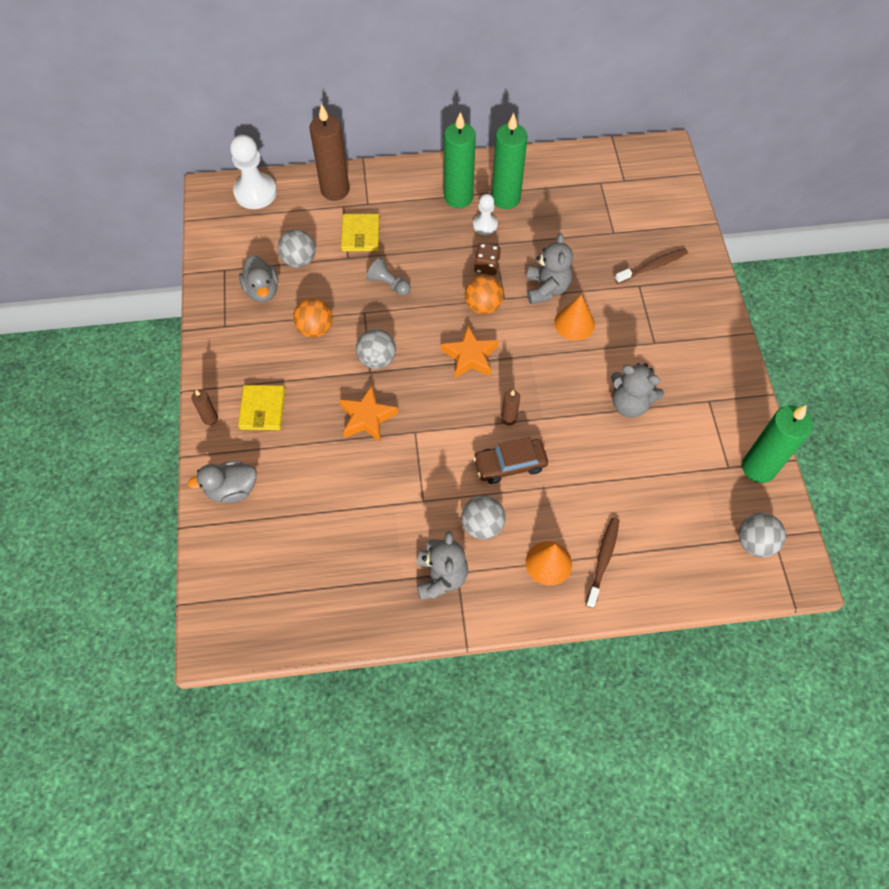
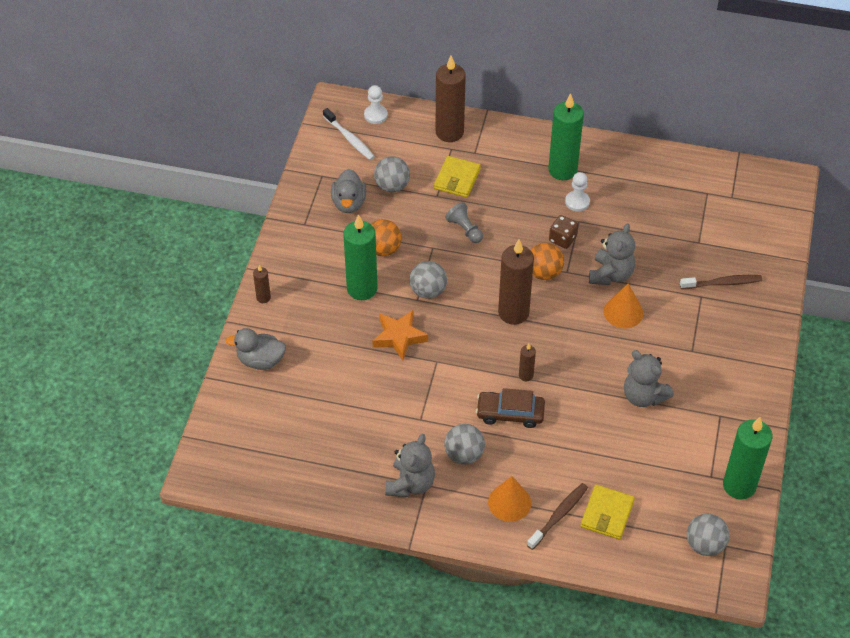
camera: 20 degrees right, 10 degrees down
white pawn [230,135,277,209] -> white pawn [364,85,388,124], size x0.57
yellow wallet [238,385,285,430] -> yellow wallet moved to [581,485,635,540]
orange star [441,326,499,378] -> brown candle [498,239,534,325]
green candle [492,113,527,209] -> green candle moved to [343,214,378,300]
none -> white toothbrush [323,108,375,160]

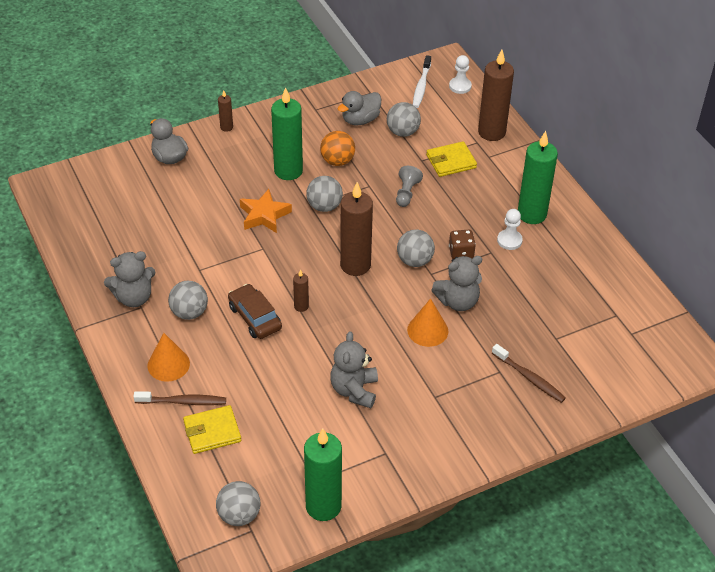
camera: 50 degrees right, 5 degrees down
orange ball [531,243,564,280] -> grey ball [397,229,435,267]

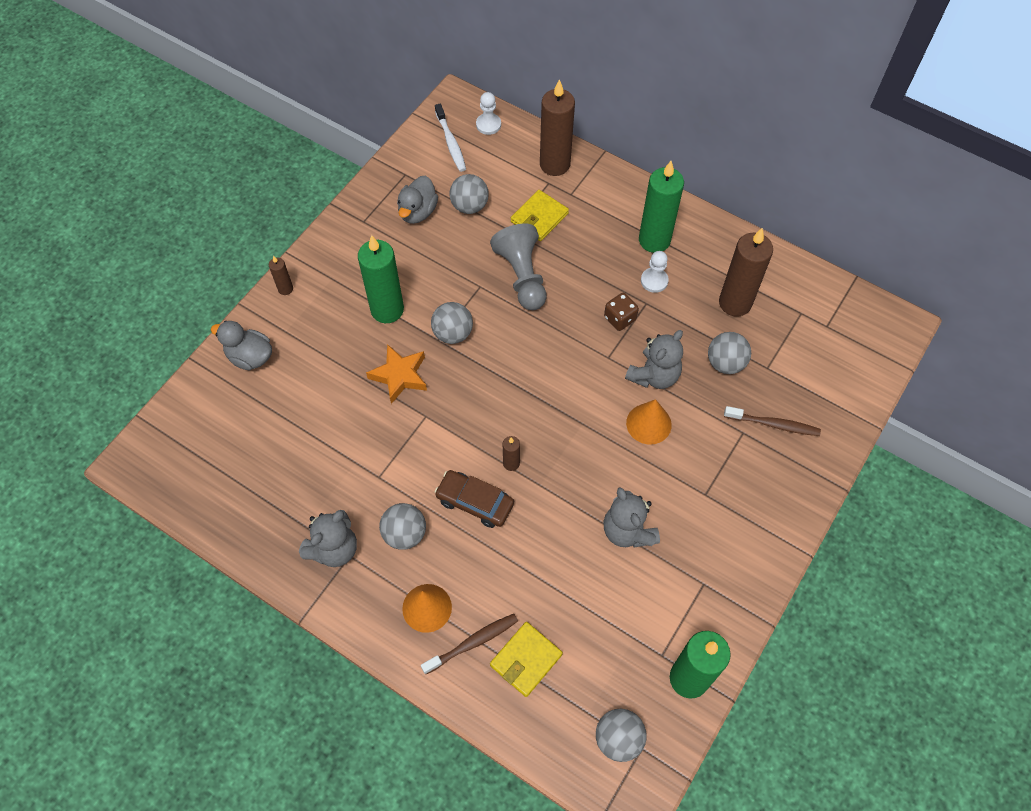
camera: 30 degrees left, 15 degrees up
orange ball [320,131,355,166] -> none
brown candle [340,182,373,276] -> brown candle moved to [719,228,773,316]
grey pawn [396,166,423,207] -> grey pawn [490,224,547,310], size x1.76
grey ball [397,229,435,267] -> grey ball moved to [708,332,751,374]

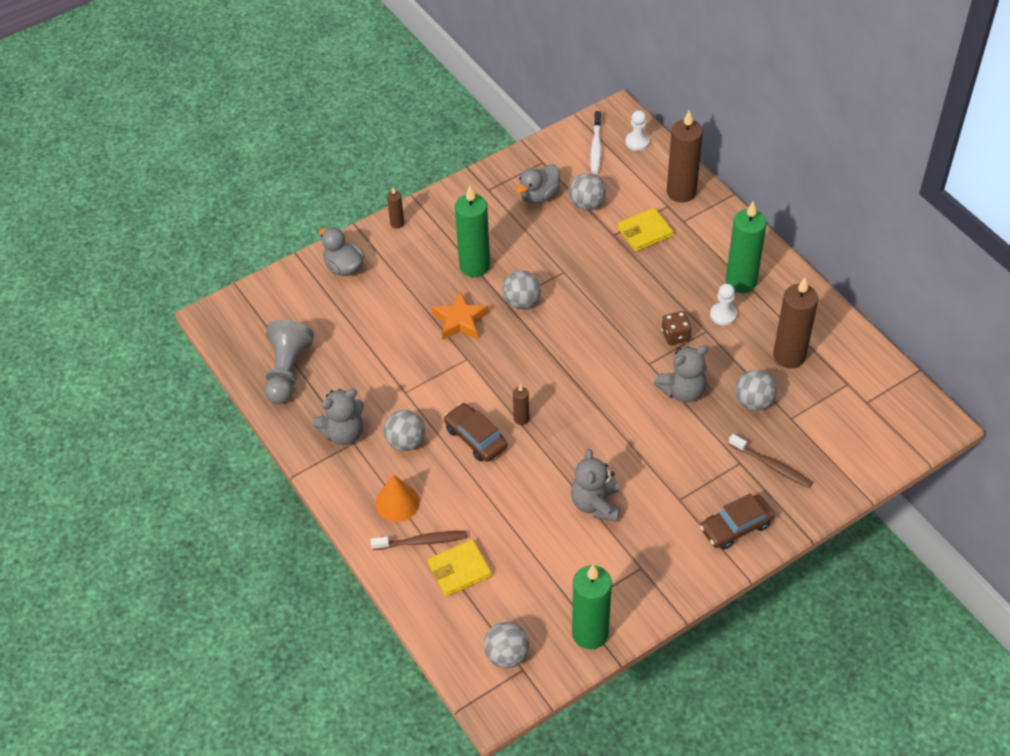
camera: 25 degrees right, 10 degrees down
grey pawn [490,224,547,310] -> grey pawn moved to [264,320,314,404]
orange cone [626,399,672,445] -> none
none -> brown car [700,493,775,550]

